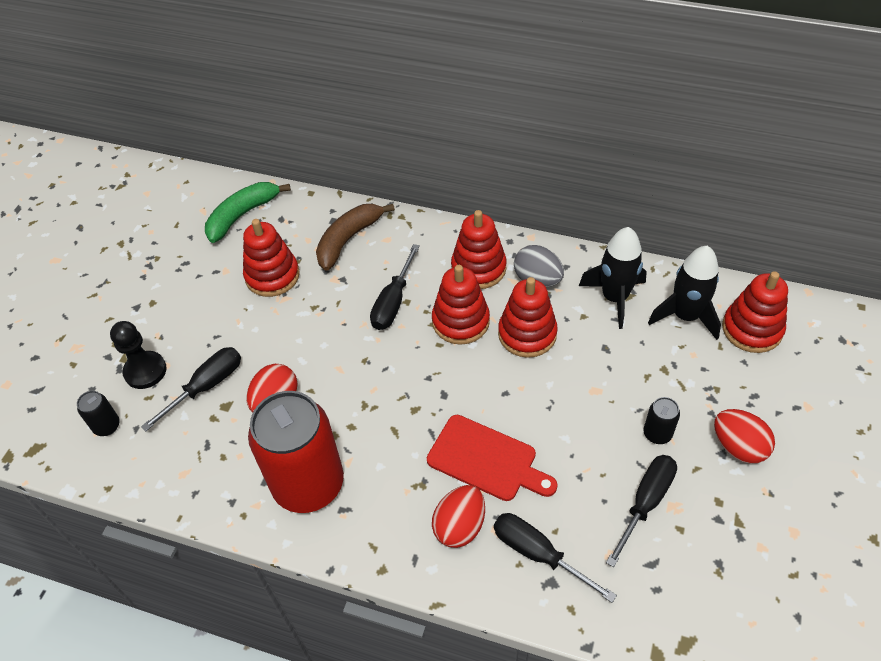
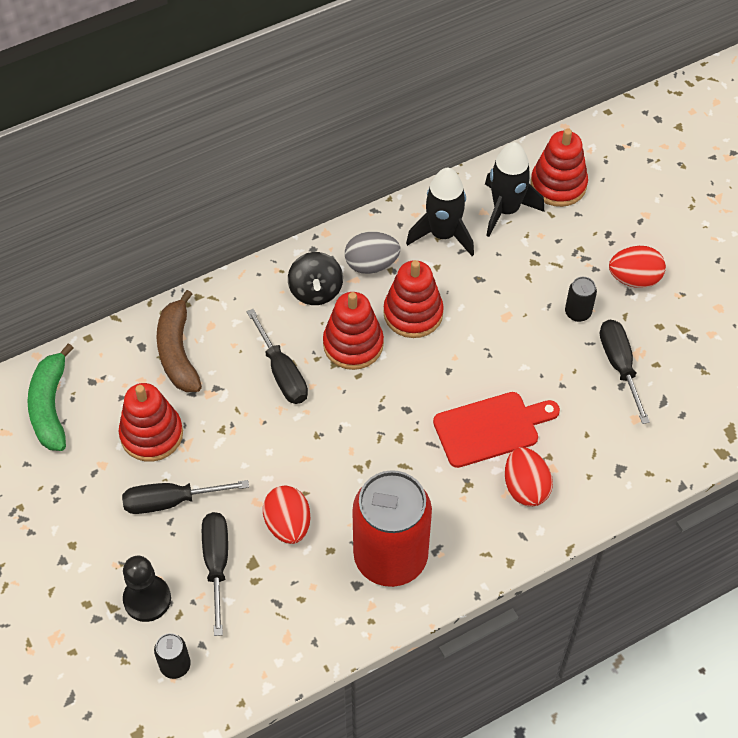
camera: 50 degrees left, 5 degrees up
red stacking toy [451,210,506,289] -> black spinning top [288,252,343,305]
black screwdriver [494,513,617,603] -> black screwdriver moved to [122,480,249,514]

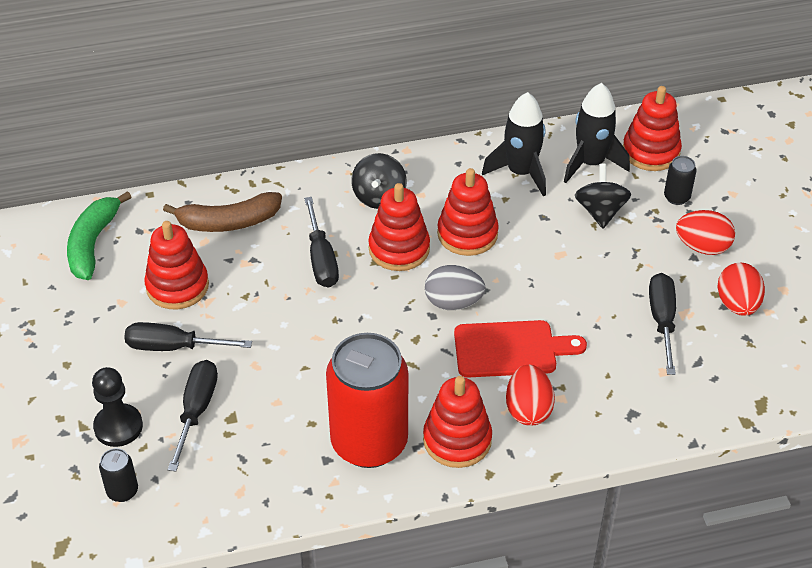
camera: 15 degrees right, 10 degrees down
brown banana [157,290,202,392] -> brown banana turned 105 degrees counterclockwise [163,192,282,232]
red egg [263,486,310,544] -> red egg moved to [718,263,765,316]
grey egg [345,231,400,274] -> grey egg moved to [425,265,486,310]
black can [565,277,597,322] -> black can moved to [664,156,697,205]
none -> red stacking toy [423,376,492,468]
none -> black spinning top [575,164,631,228]

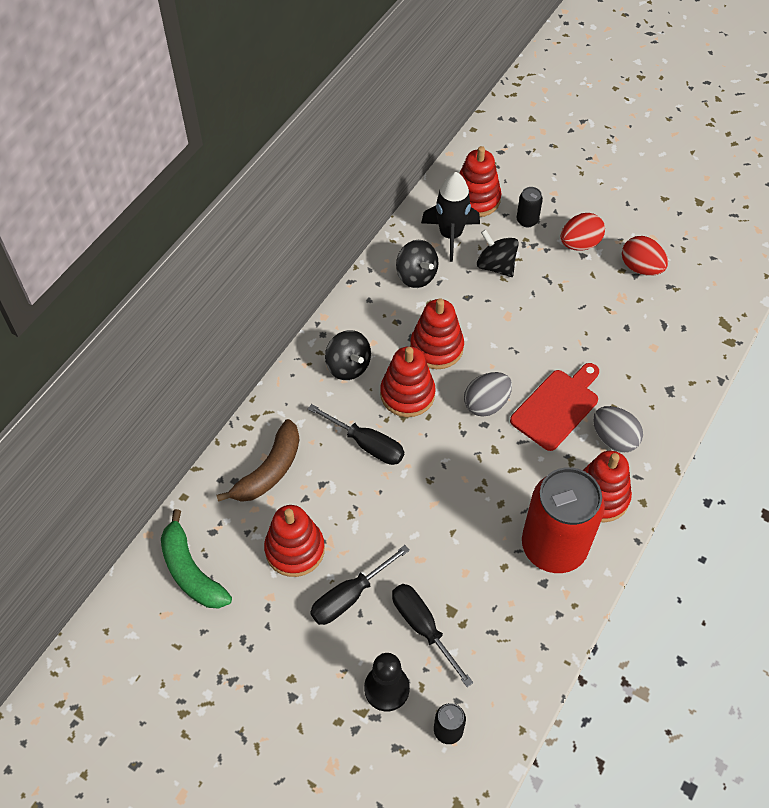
camera: 45 degrees left, 10 degrees up
black rocket [482,92,546,197] -> black spinning top [396,240,438,288]
red egg [506,365,555,426] -> grey egg [593,406,643,453]
black screwdriver [649,273,676,375] -> none

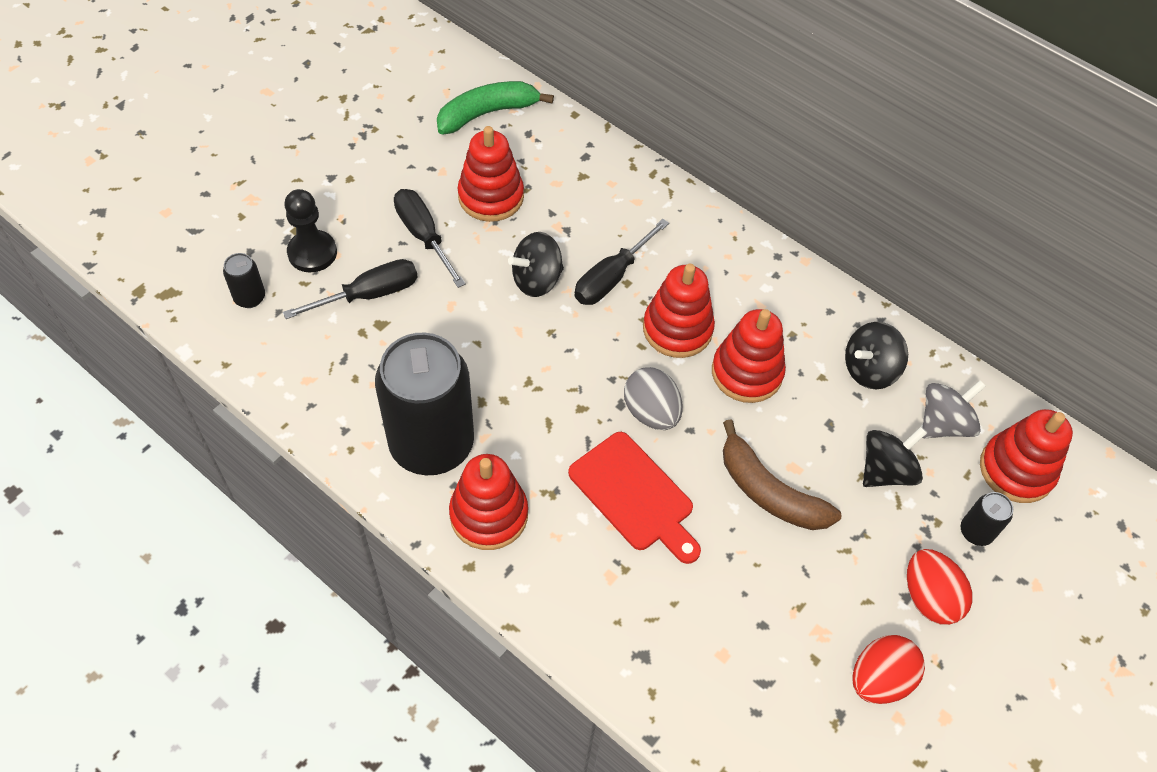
camera: 95 degrees right, 0 degrees up
brown banana [217,419,300,502] -> brown banana moved to [723,420,841,530]
black spinning top [325,330,371,380] -> black spinning top moved to [508,232,564,297]
black rocket [421,172,480,262] -> grey spinning top [922,380,986,438]
red can [522,467,605,573] -> black can [375,332,474,475]
grey egg [593,406,643,453] -> none

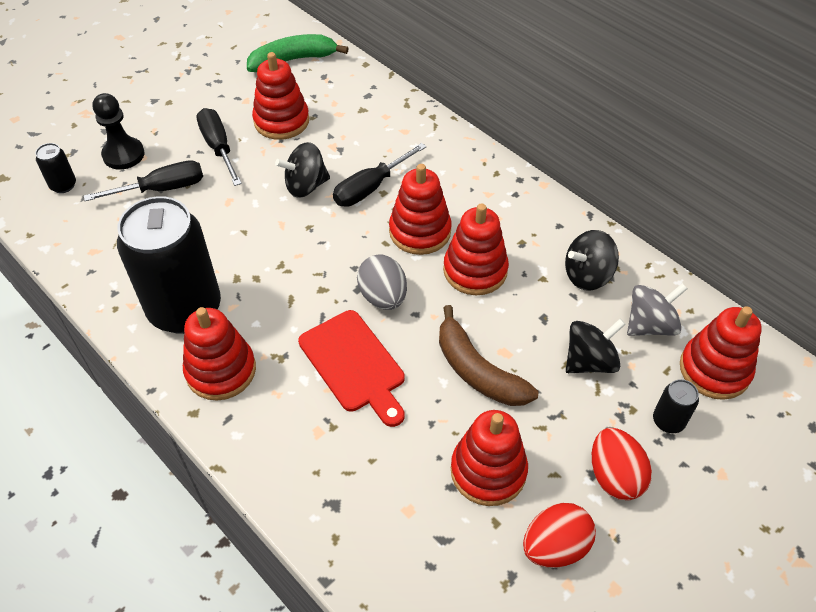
camera: 10 degrees right, 5 degrees down
none -> red stacking toy [451,410,528,506]

